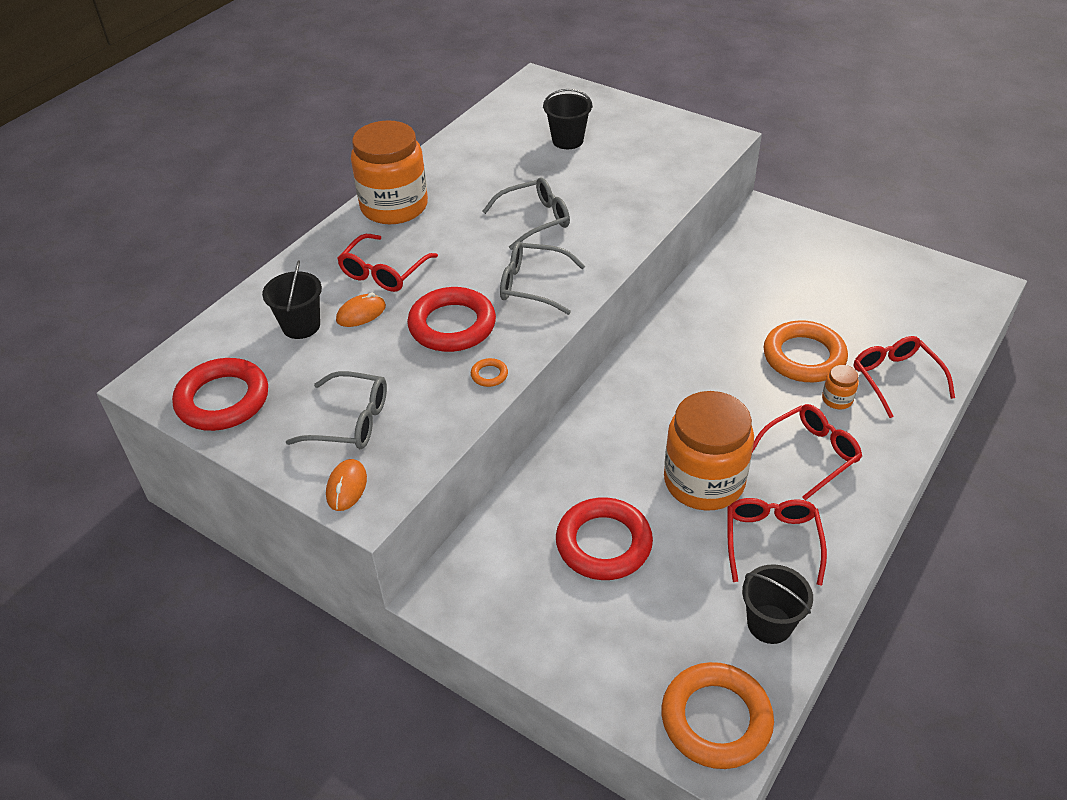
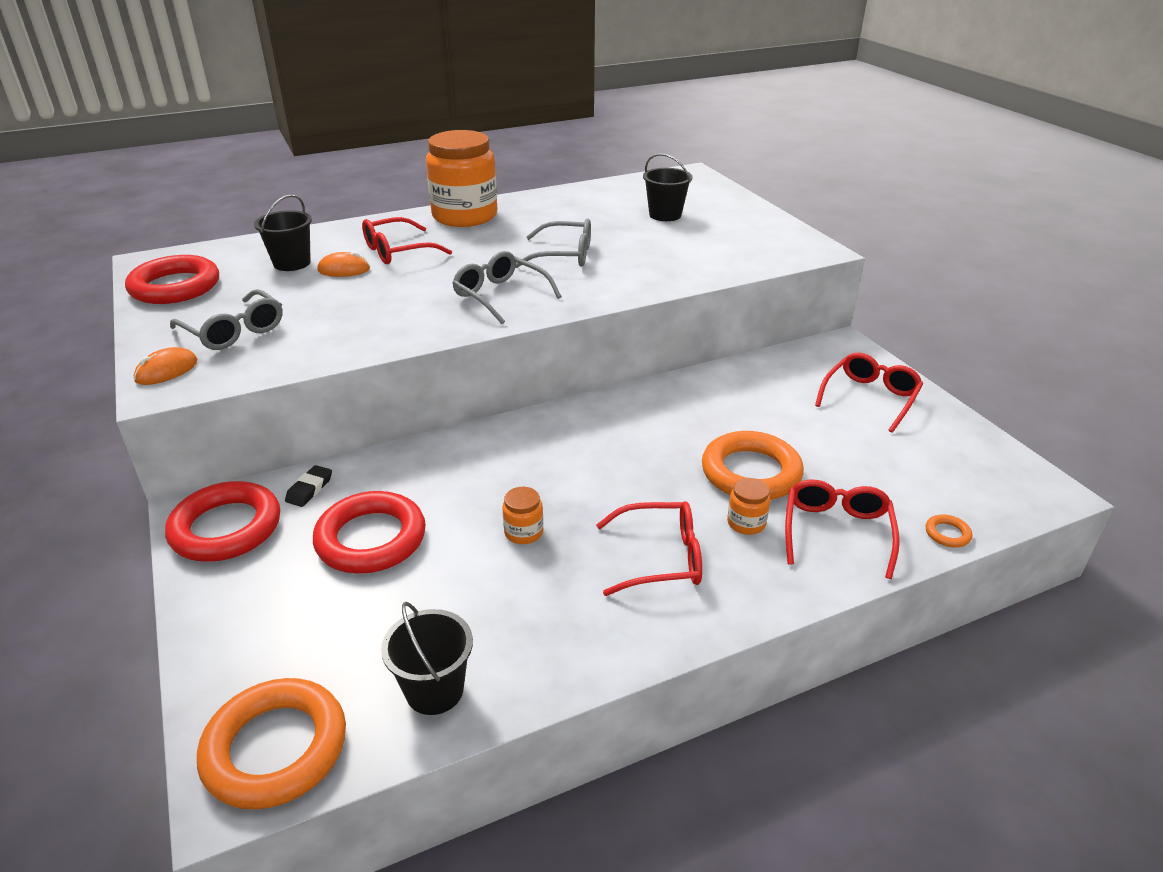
camera: 30 degrees right, 10 degrees down
red ring [407,287,496,352] -> red ring moved to [165,481,280,562]
orange ring [471,358,508,387] -> orange ring moved to [926,514,972,547]
orange jar [664,391,754,511] -> orange jar [502,487,543,544], size x0.41
red glasses [728,498,827,585] -> red glasses moved to [815,353,923,432]
none -> black eraser [285,465,332,507]

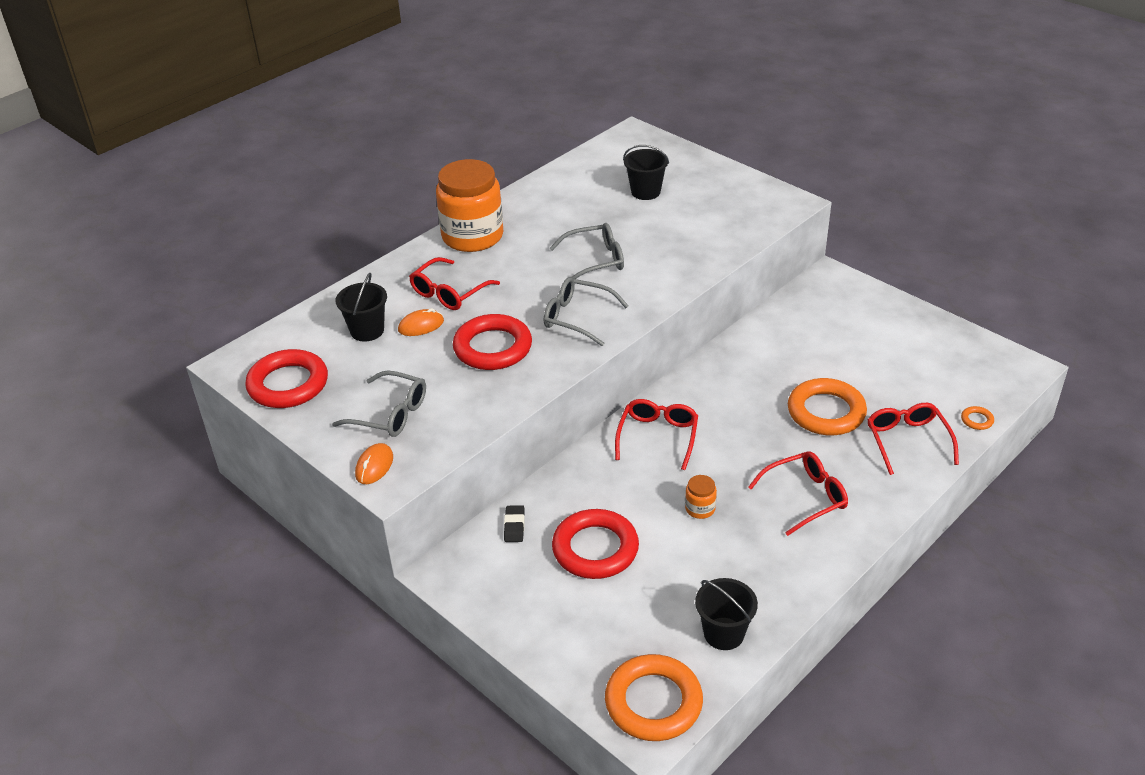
camera: 20 degrees left, 5 degrees up
red ring [165,481,280,562] -> red ring moved to [453,314,532,370]
orange jar [727,478,770,535] -> none
red glasses [815,353,923,432] -> red glasses moved to [615,399,698,470]

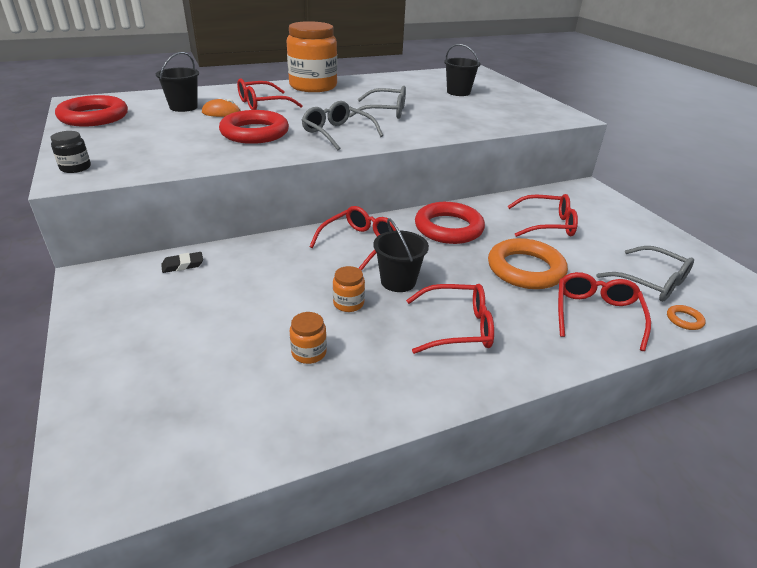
camera: 20 degrees right, 5 degrees down
grey glasses [332,371,426,437] -> grey glasses moved to [596,246,694,302]
orange mouse [355,443,393,484] -> black jar [51,131,91,173]
black eraser [504,505,525,542] -> black eraser turned 45 degrees clockwise [161,252,203,273]
red ring [552,509,639,579] -> red ring moved to [415,202,485,244]
orange ring [605,654,703,741] -> none
black bucket [695,578,758,650] -> black bucket moved to [373,218,429,292]
none -> orange jar [290,312,327,364]
none -> red glasses [508,194,578,237]

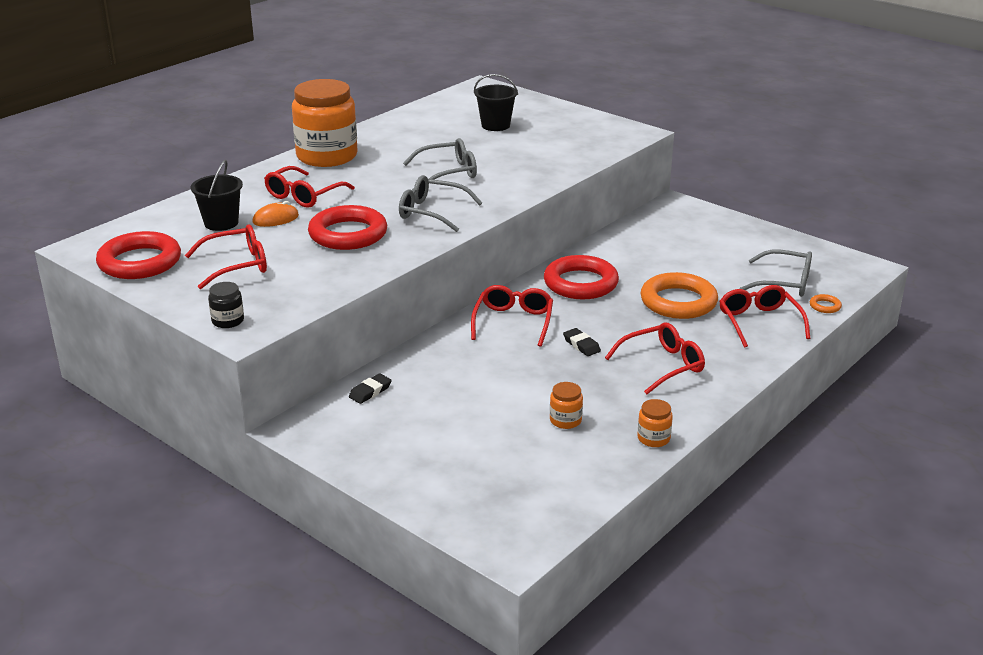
camera: 25 degrees left, 5 degrees down
orange jar [333,266,365,312] -> orange jar moved to [638,399,673,447]
black bucket [373,218,429,292] -> black eraser [563,328,601,356]
red glasses [508,194,578,237] -> red glasses moved to [185,225,267,289]

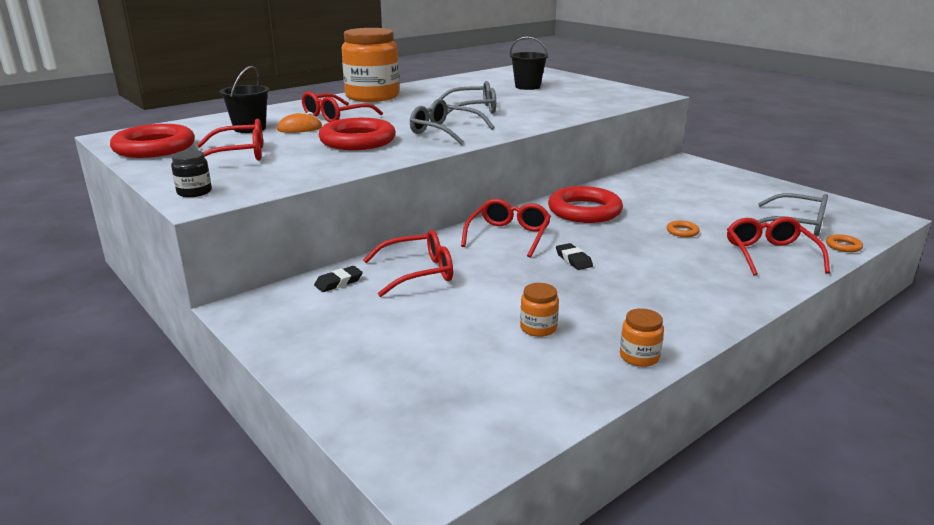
camera: 10 degrees right, 5 degrees down
red glasses [605,322,705,394] -> red glasses moved to [363,230,453,297]
orange ring [640,272,718,319] -> orange ring [667,221,700,237], size x0.40

